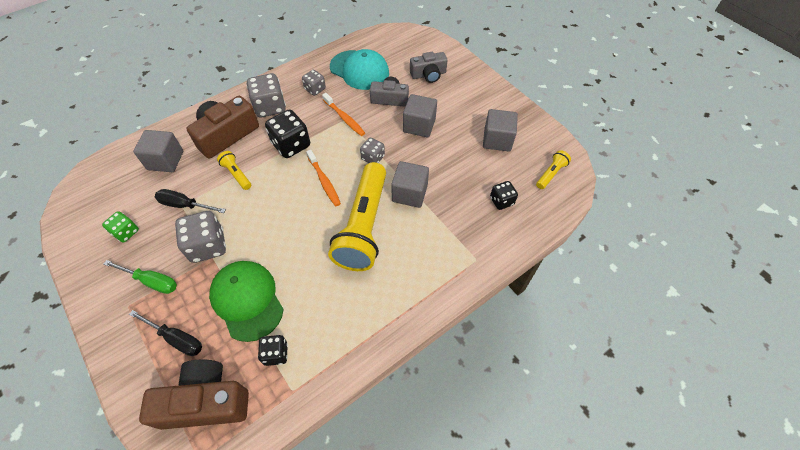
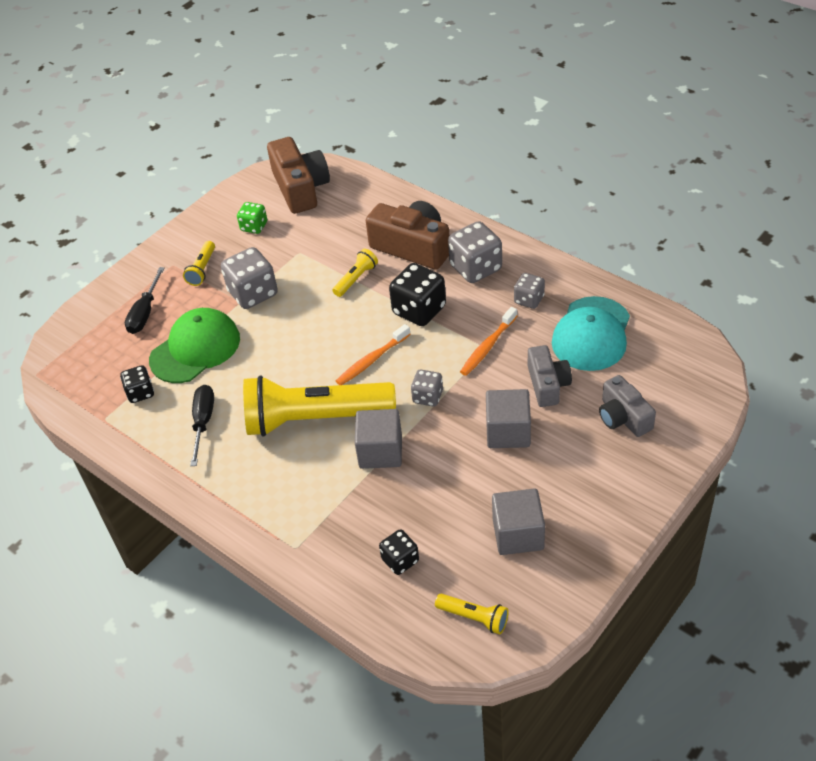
camera: 80 degrees right, 10 degrees down
green screwdriver [104,260,177,294] -> yellow flashlight [183,241,215,286]
grey cube [133,130,183,172] -> none
brown camera [139,360,249,430] -> brown camera moved to [267,137,330,214]
black screwdriver [155,189,226,213] -> black screwdriver moved to [190,385,214,466]

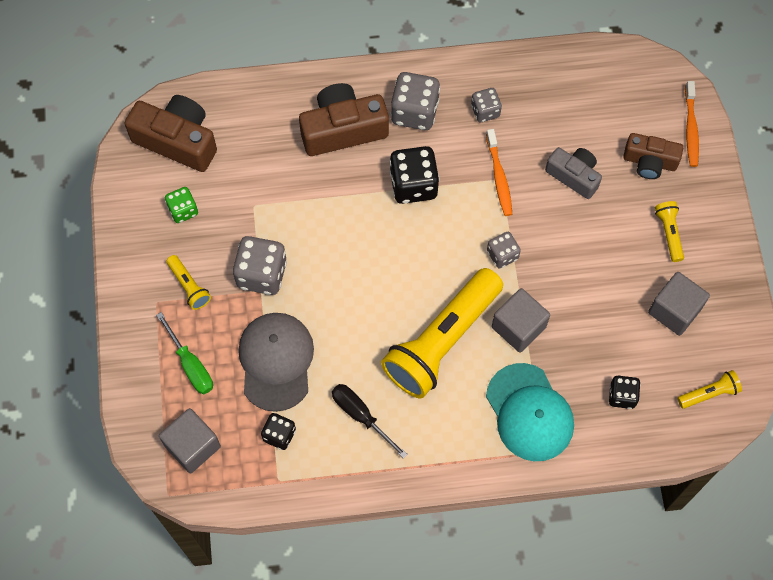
camera: 50 degrees left, 20 degrees up
black screwdriver [125,267,165,334] -> green screwdriver [156,312,213,394]
green cap [149,308,240,383] -> grey cap [238,313,314,412]
yellow flashlight [332,249,378,297] -> yellow flashlight moved to [655,201,684,262]
orange toothbrush [336,324,410,385] -> orange toothbrush moved to [685,81,699,167]
grey cube [486,389,531,448] -> grey cube moved to [159,408,221,473]
turquoise cap [552,296,630,371] -> turquoise cap moved to [486,363,574,461]
grey camera [599,375,656,437] -> brown camera [623,133,683,179]

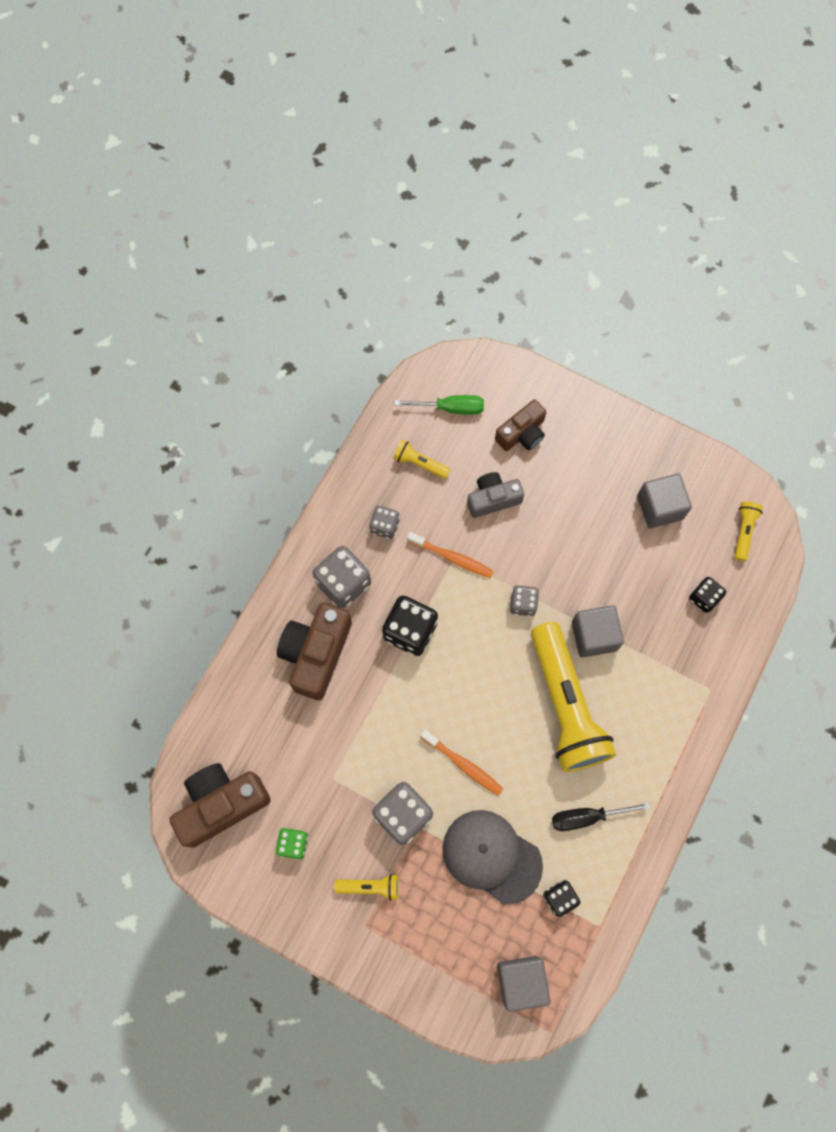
camera: 55 degrees left, 5 degrees up
green screwdriver [156,312,213,394] -> green screwdriver moved to [395,395,484,415]
turquoise cap [486,363,574,461] -> none
yellow flashlight [655,201,684,262] -> yellow flashlight moved to [393,440,451,479]
orange toothbrush [685,81,699,167] -> orange toothbrush moved to [420,730,503,796]

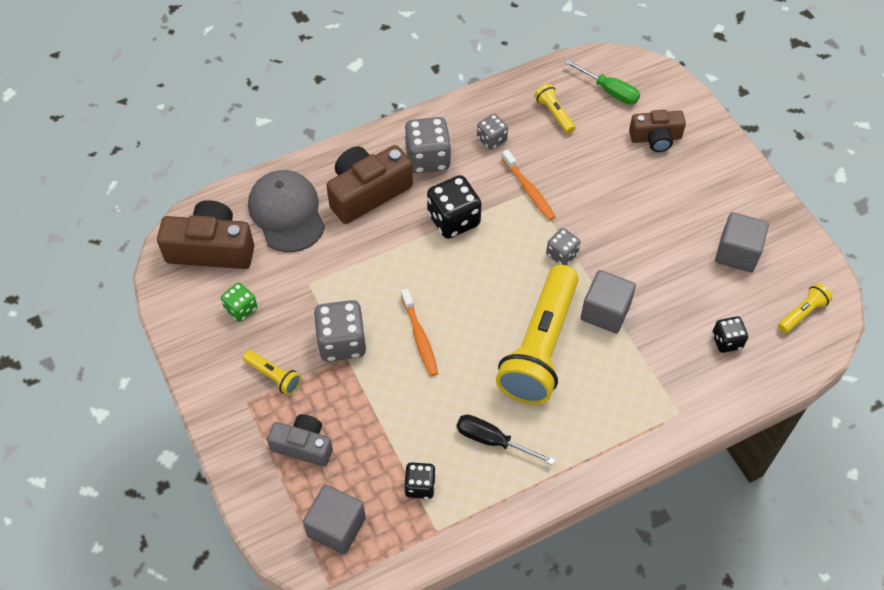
camera: 35 degrees right, 15 degrees down
grey cap [442,810,543,904] -> grey cap moved to [248,170,325,252]
grey camera [467,472,524,518] -> grey camera moved to [267,414,333,467]

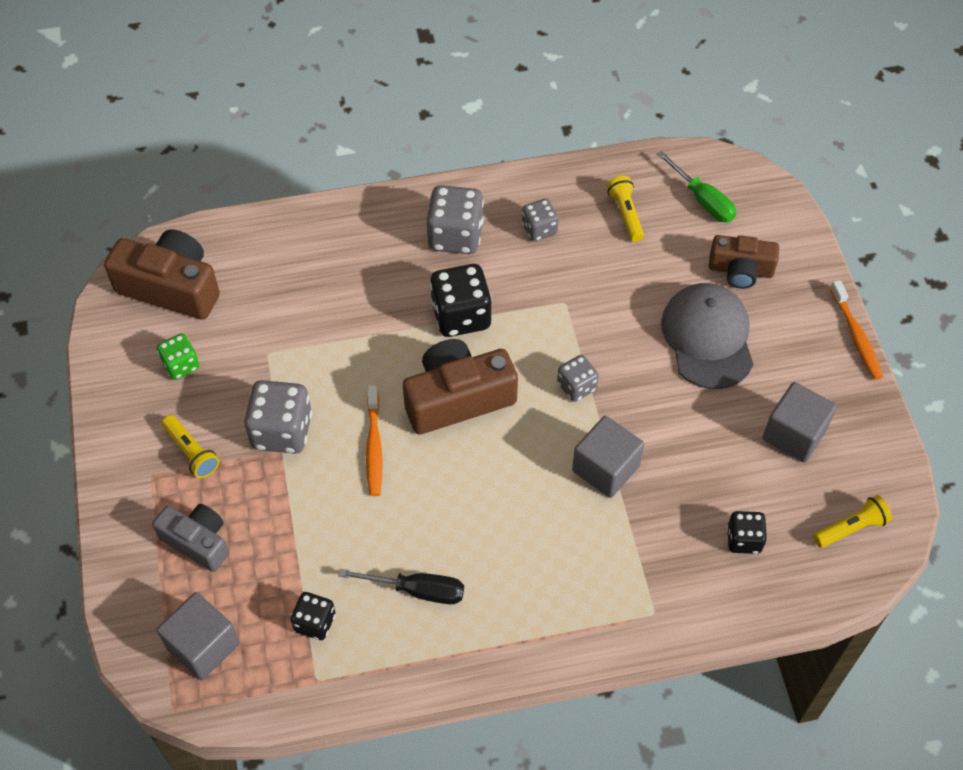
camera: 15 degrees right, 0 degrees up
grey cap [248,170,325,252] -> grey cap moved to [661,283,753,389]
brown camera [326,145,413,224] -> brown camera moved to [403,339,518,434]
black screwdriver [457,414,555,465] -> black screwdriver turned 150 degrees clockwise [338,569,464,604]
yellow flashlight [496,265,579,405] -> none
orange toothbrush [502,149,556,221] -> orange toothbrush moved to [830,280,883,380]

